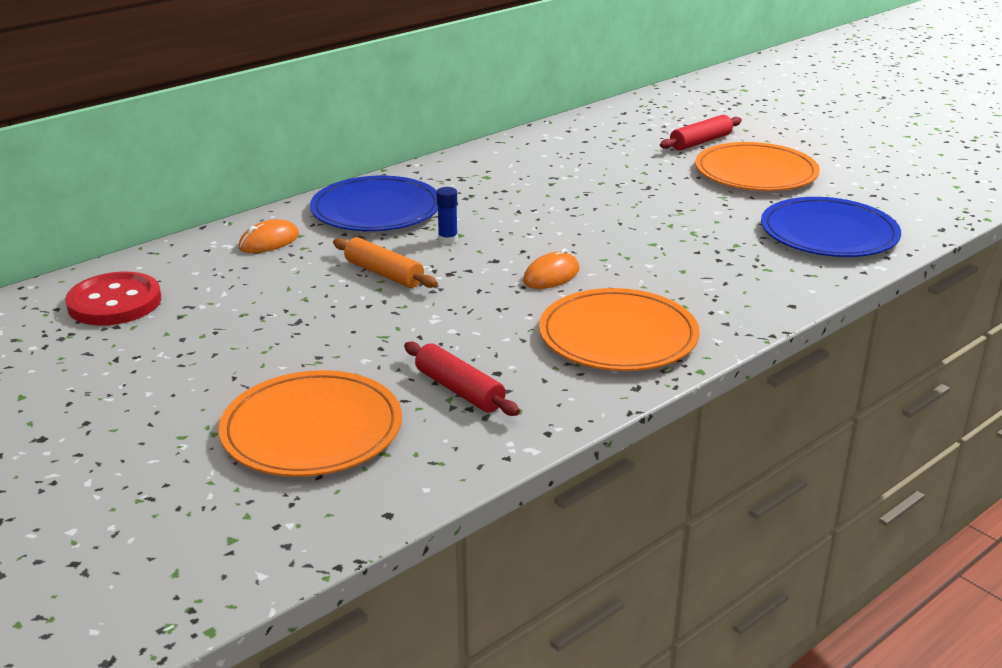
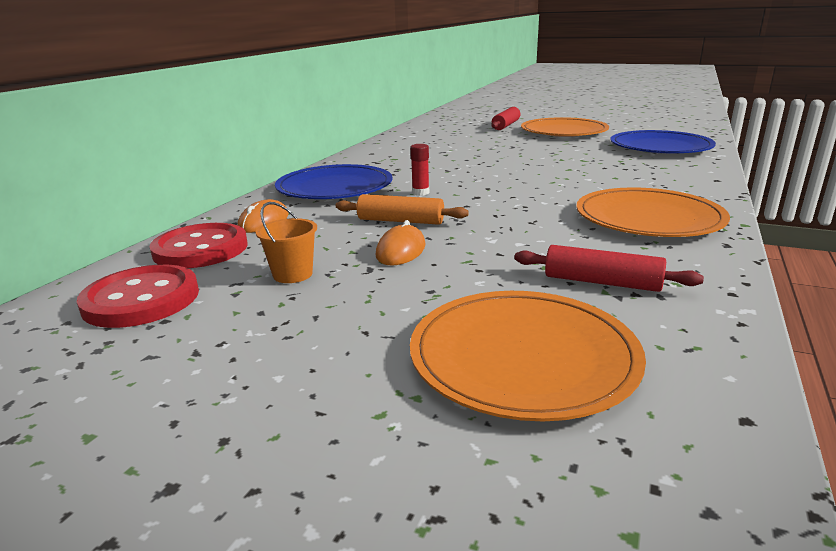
camera: 25 degrees left, 5 degrees down
blue glue stick [437,187,458,244] -> red glue stick [410,144,429,196]
orange mouse [523,249,579,289] -> orange mouse moved to [376,220,426,265]
none -> red button [149,223,248,268]
none -> orange bucket [256,202,317,283]

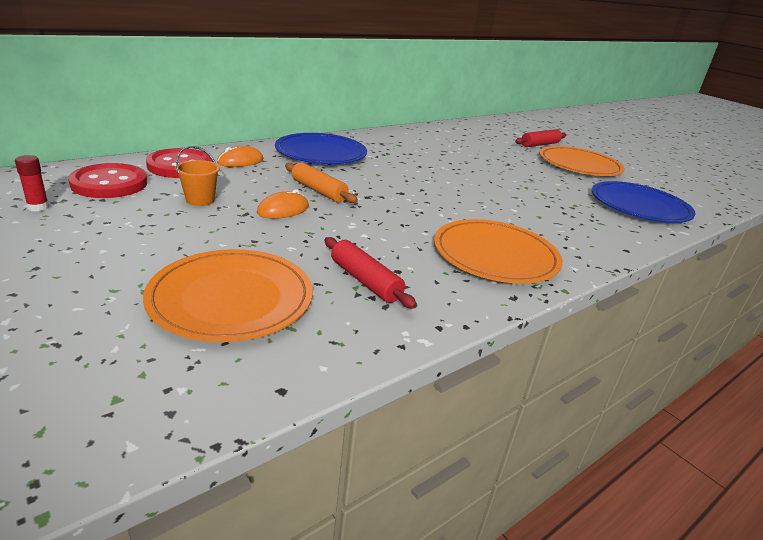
camera: 25 degrees right, 5 degrees up
red glue stick [410,144,429,196] -> red glue stick moved to [15,155,49,212]

